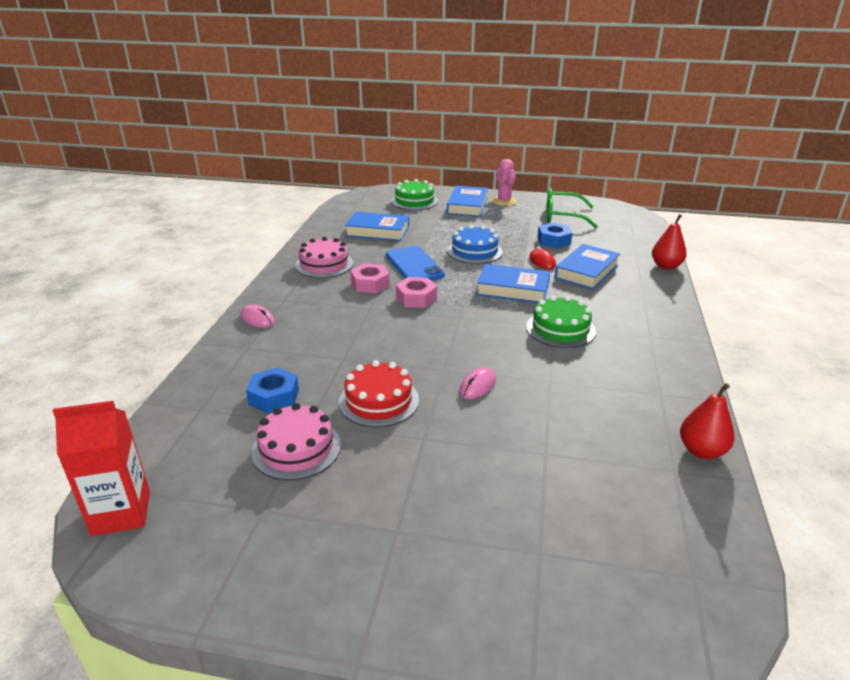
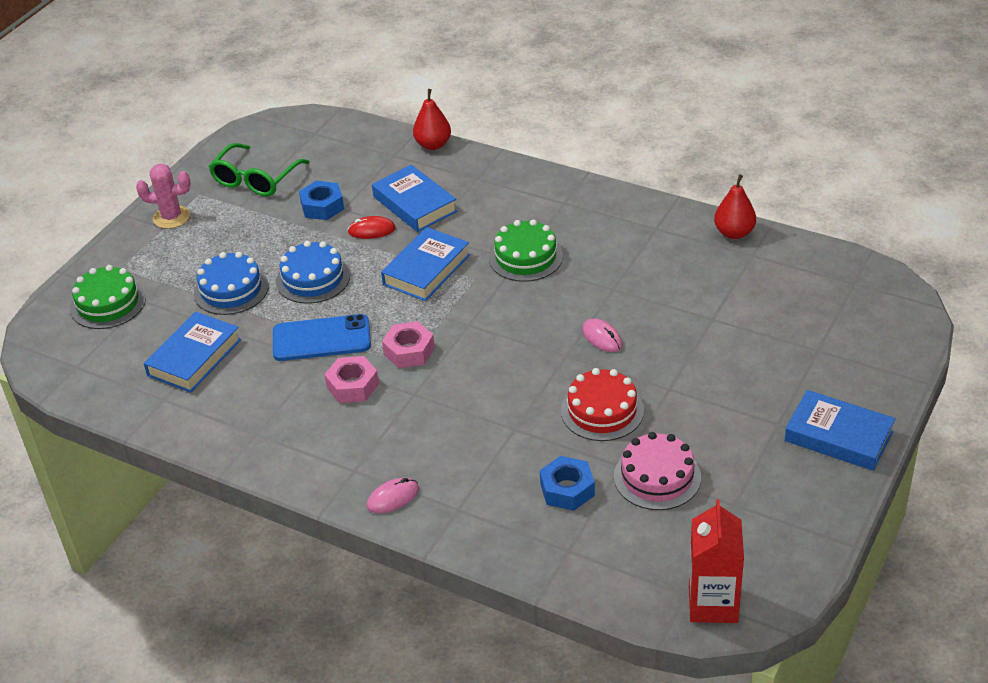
camera: 70 degrees left, 10 degrees up
pink cake [295,237,353,278] -> none
blue book [447,186,488,217] -> blue book moved to [784,390,895,471]
none -> blue cake [194,252,269,315]

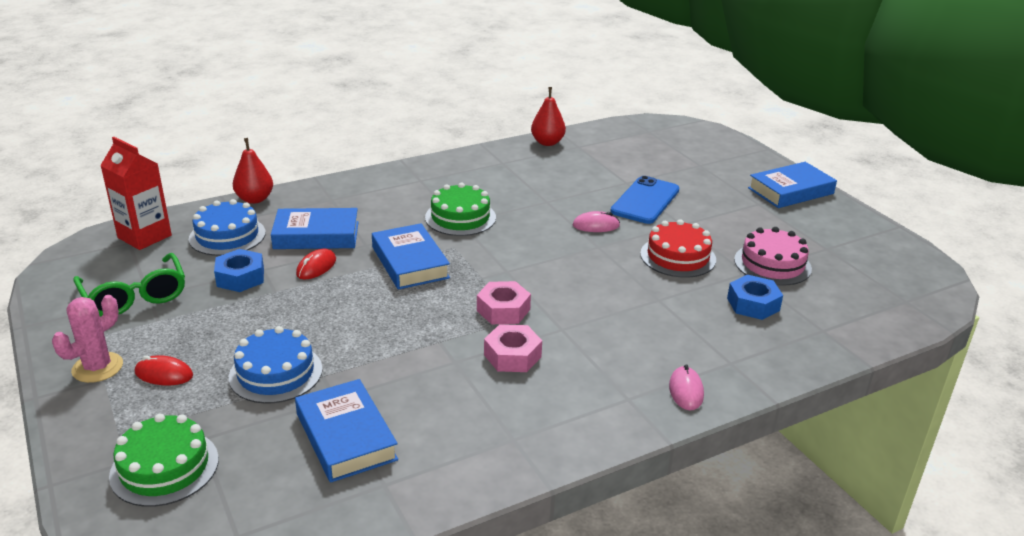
camera: 60 degrees left, 10 degrees down
blue phone [273,314,371,361] -> blue phone moved to [610,176,680,224]
blue cake [276,241,350,304] -> blue cake moved to [189,199,266,256]
red carton [689,499,744,623] -> red carton moved to [100,137,172,250]
none -> red mouse [135,355,193,385]

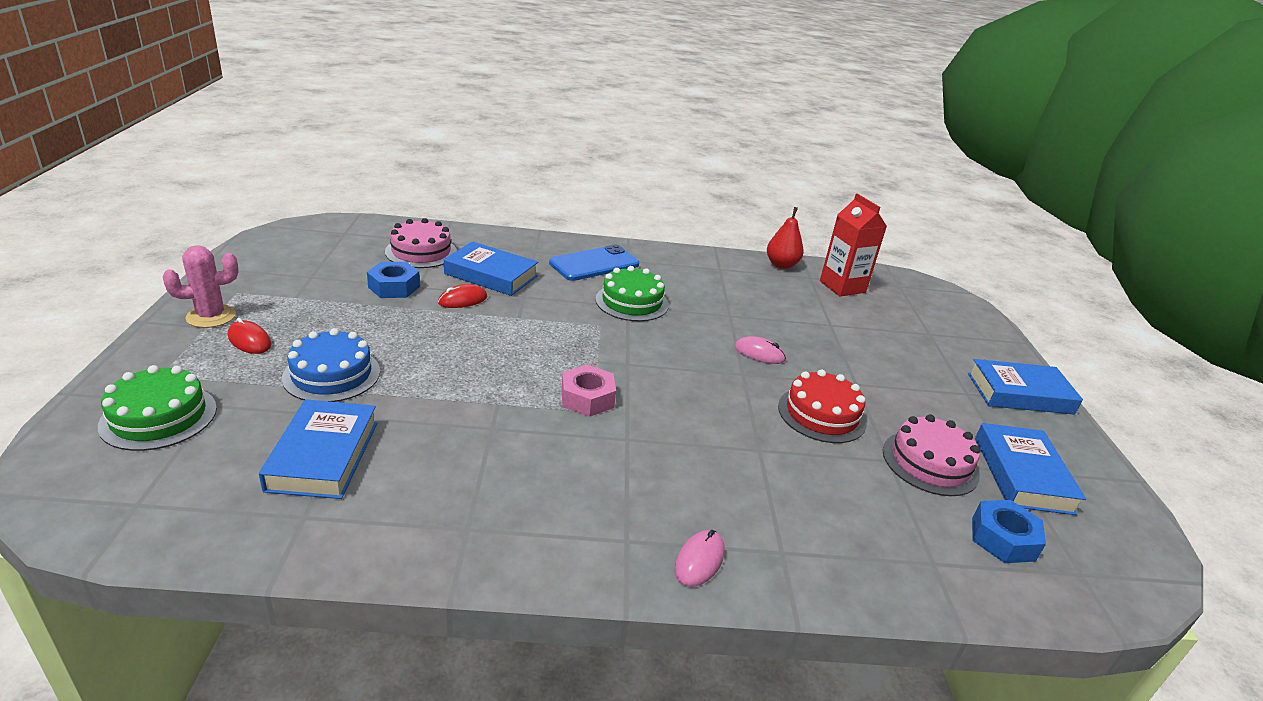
camera: 25 degrees right, 0 degrees up
green glasses [73,253,185,317] -> none
red carton [100,137,172,250] -> red carton moved to [820,193,887,296]
blue cake [189,199,266,256] -> pink cake [385,218,457,268]
red pear [233,138,273,204] -> none
blue book [372,223,450,290] -> blue book moved to [975,423,1086,515]
pink nut [484,324,542,372] -> none
blue phone [610,176,680,224] -> blue phone moved to [549,244,639,281]
blue nut [727,275,783,320] -> blue nut moved to [972,500,1046,563]

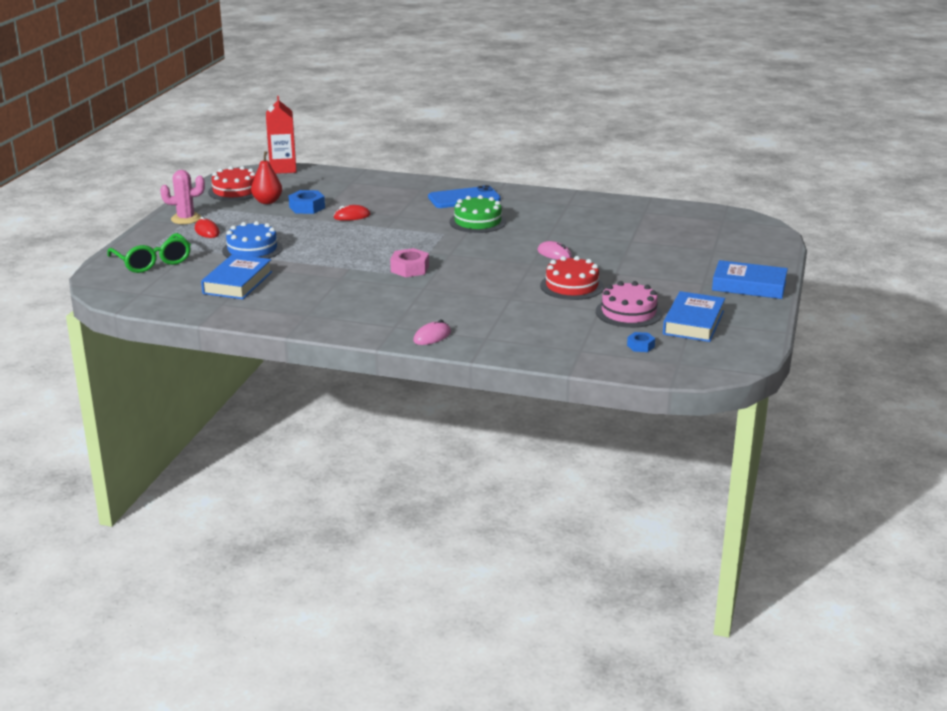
camera: 20 degrees right, 5 degrees down
green cake [98,365,217,451] -> green glasses [107,233,191,273]
pink cake [385,218,457,268] -> none
blue book [444,242,538,296] -> none
red pear [767,207,804,269] -> red pear moved to [251,151,282,204]
red carton [820,193,887,296] -> red carton moved to [266,96,296,174]
blue nut [972,500,1046,563] -> blue nut [627,332,655,352], size x0.60
none -> red cake [208,166,256,201]

